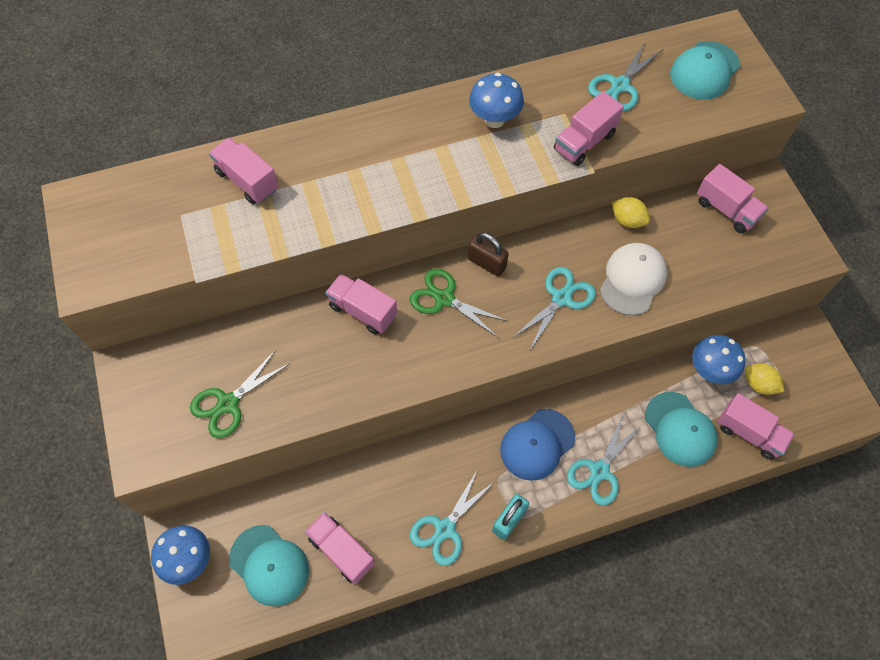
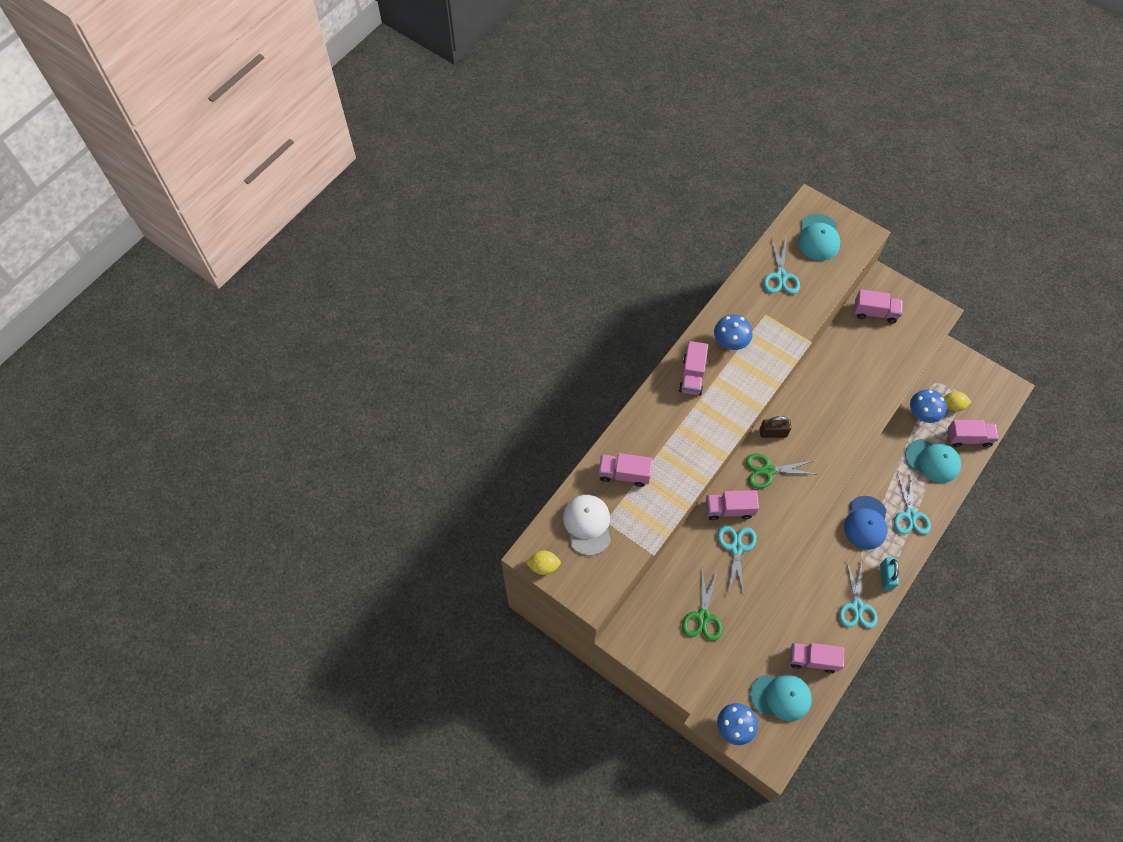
camera: 35 degrees left, 0 degrees up
turquoise scissors [512,267,596,352] -> turquoise scissors moved to [718,526,757,595]
pink truck [554,91,624,166] -> pink truck moved to [679,341,708,395]
white cap [600,243,667,315] -> white cap moved to [563,495,611,556]
yellow lemon [612,197,650,228] -> yellow lemon moved to [526,551,561,575]

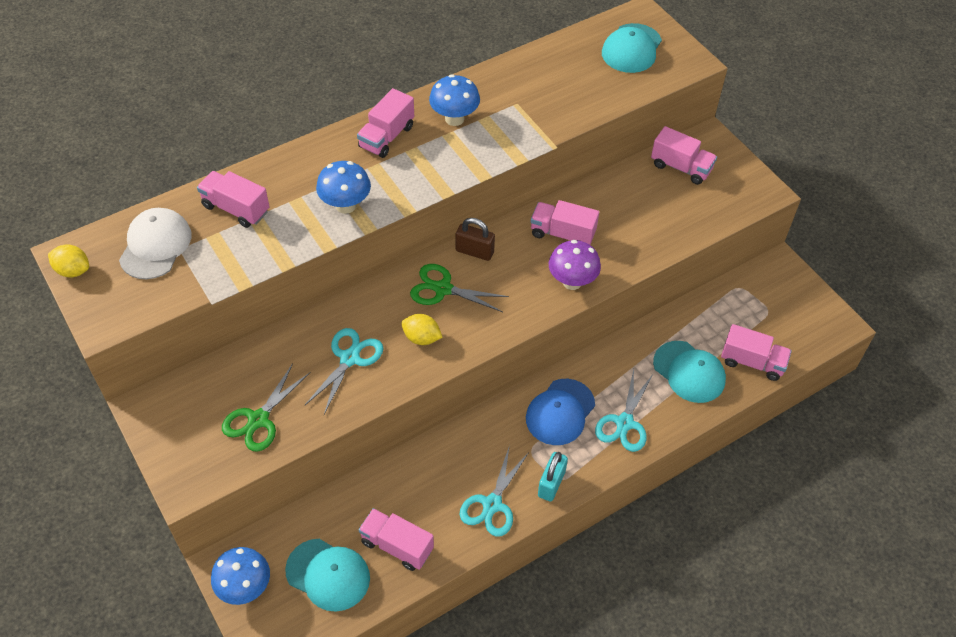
camera: 20 degrees right, 10 degrees down
pink truck [706,490,759,520] -> pink truck moved to [531,200,599,245]
turquoise scissors [763,239,800,294] -> none
blue mushroom [910,389,946,423] -> blue mushroom moved to [316,161,371,214]
yellow lemon [944,391,971,412] -> yellow lemon moved to [401,314,442,345]
none -> purple mushroom [549,240,601,290]

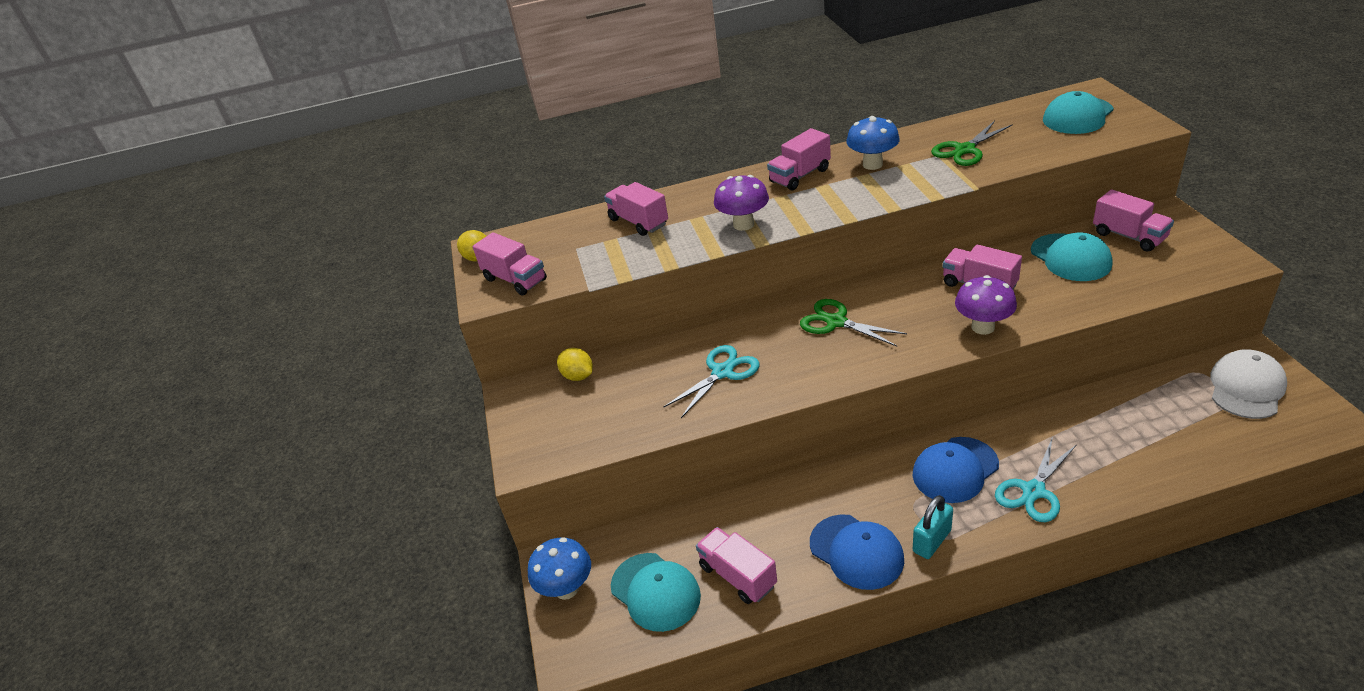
camera: 25 degrees right, 15 degrees down
white cap [119,208,192,279] -> white cap moved to [1210,349,1287,419]
green scissors [222,363,310,452] -> green scissors moved to [931,121,1013,166]
blue mushroom [316,161,371,214] -> purple mushroom [714,175,769,231]
yellow lemon [401,314,442,345] -> yellow lemon moved to [557,348,593,381]
brown padlock [456,218,495,261] -> none
turquoise scissors [459,445,529,537] -> blue cap [810,514,904,590]
turquoise cap [653,341,726,403] -> turquoise cap moved to [1031,232,1113,281]
pink truck [721,324,792,381] -> pink truck moved to [473,232,547,296]

